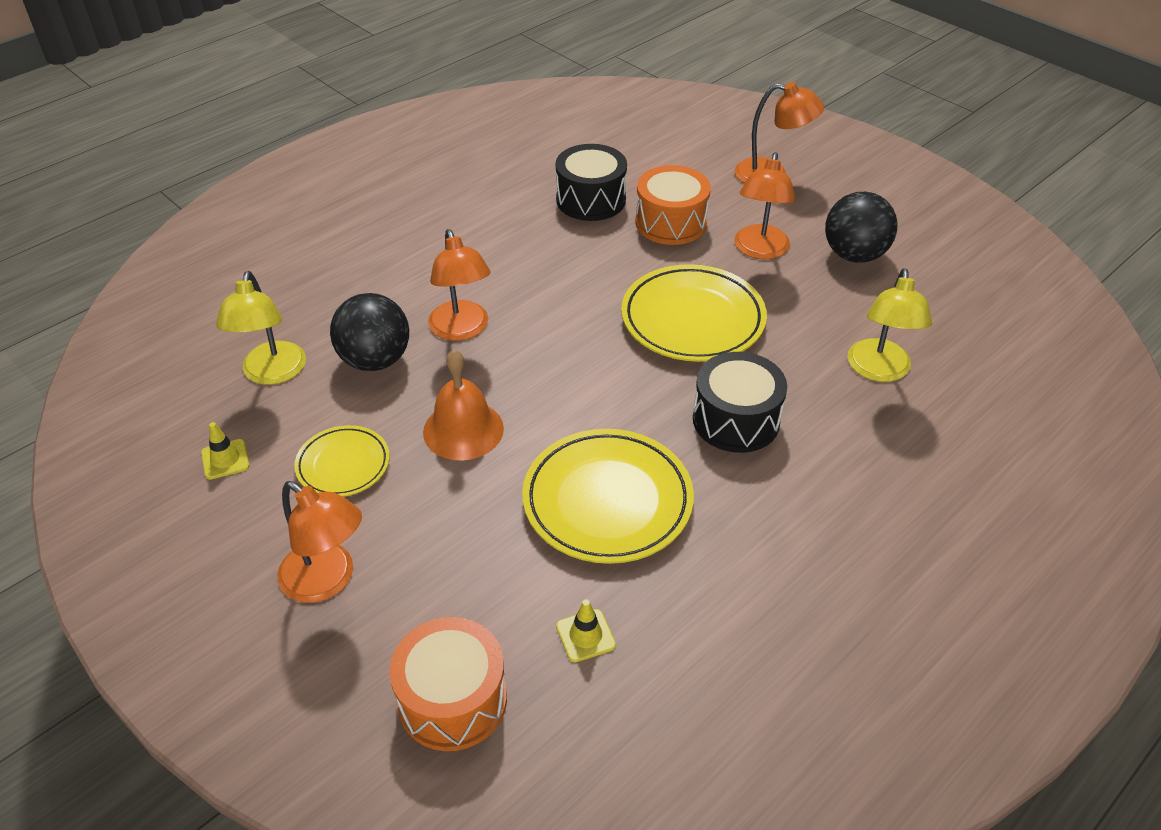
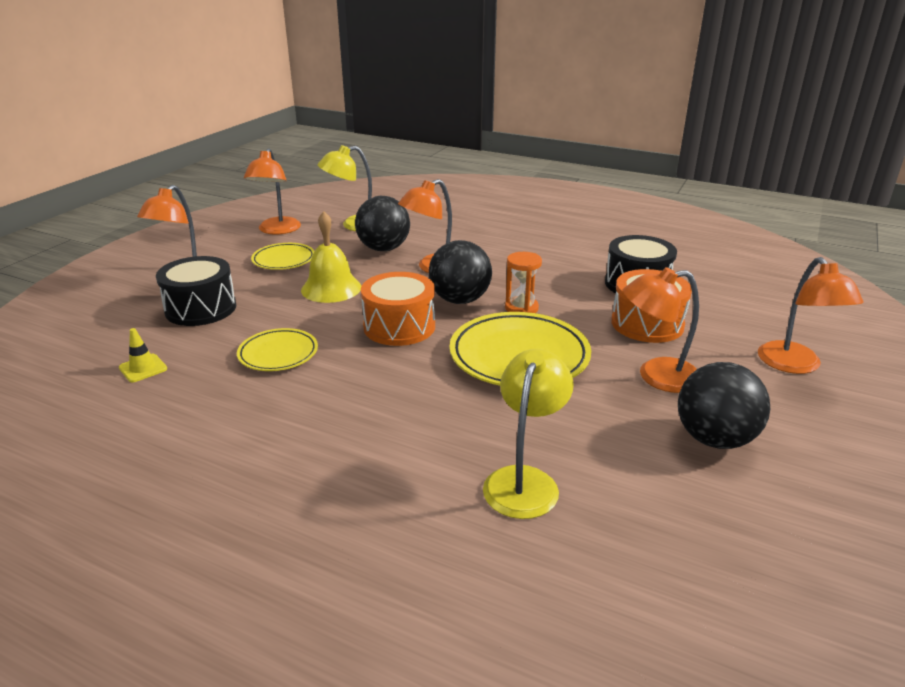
camera: 70 degrees right, 15 degrees down
yellow traffic cone [201,422,250,480] -> orange lamp [244,148,301,235]
orange drum [390,617,507,751] -> orange drum moved to [361,272,435,346]
orange bell [423,350,504,461] -> yellow bell [301,211,361,303]
yellow plate [522,429,694,564] -> yellow plate [237,328,318,371], size x0.57
black drum [693,352,787,453] -> black drum moved to [156,256,236,326]
yellow lamp [848,268,932,382] -> yellow lamp turned 120 degrees clockwise [483,349,574,519]
none -> black ball [429,240,492,304]
none -> orange hourglass [505,252,542,313]

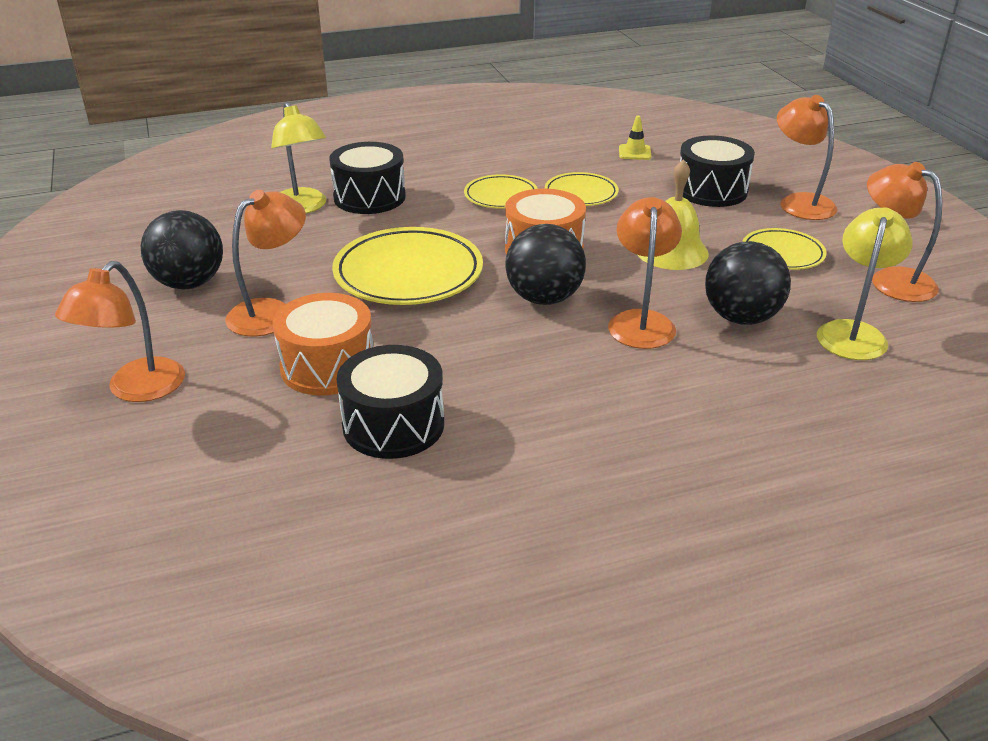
camera: 135 degrees right, 5 degrees up
orange hourglass [505,252,542,313] -> none
orange lamp [758,257,864,374] -> orange lamp turned 105 degrees counterclockwise [55,261,185,402]
none -> black drum [329,142,406,214]
none -> yellow plate [464,174,538,209]

